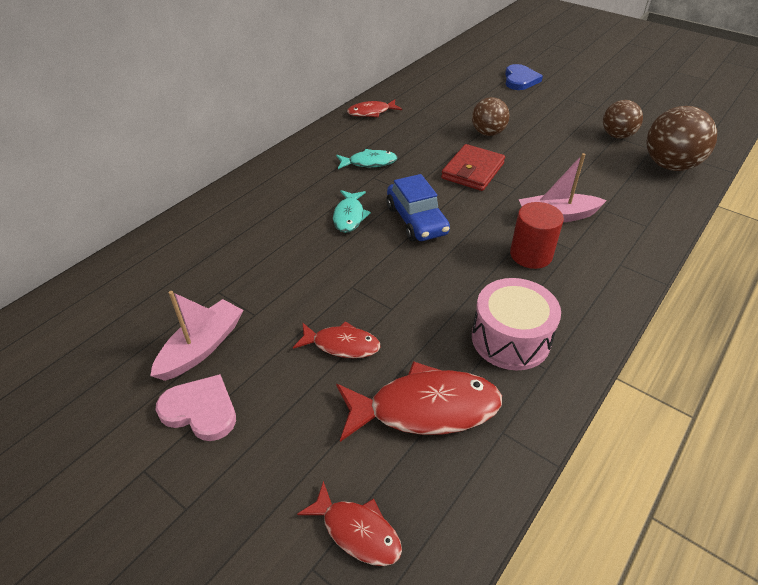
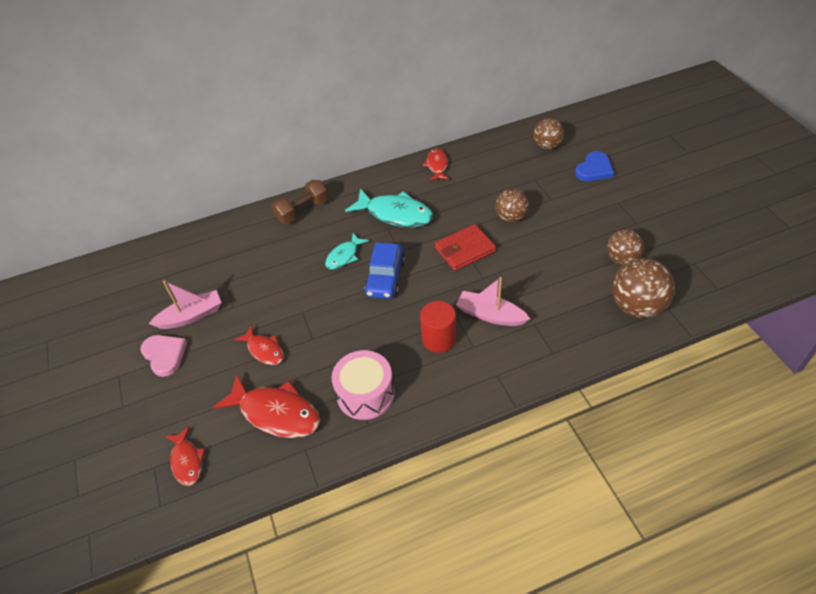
camera: 35 degrees right, 5 degrees up
turquoise fish [336,149,398,169] -> turquoise fish [345,189,433,227], size x1.75
red fish [347,99,402,118] -> red fish turned 75 degrees clockwise [422,148,449,181]
none -> brown dumbbell [271,180,329,224]
none -> brown ball [533,118,564,149]

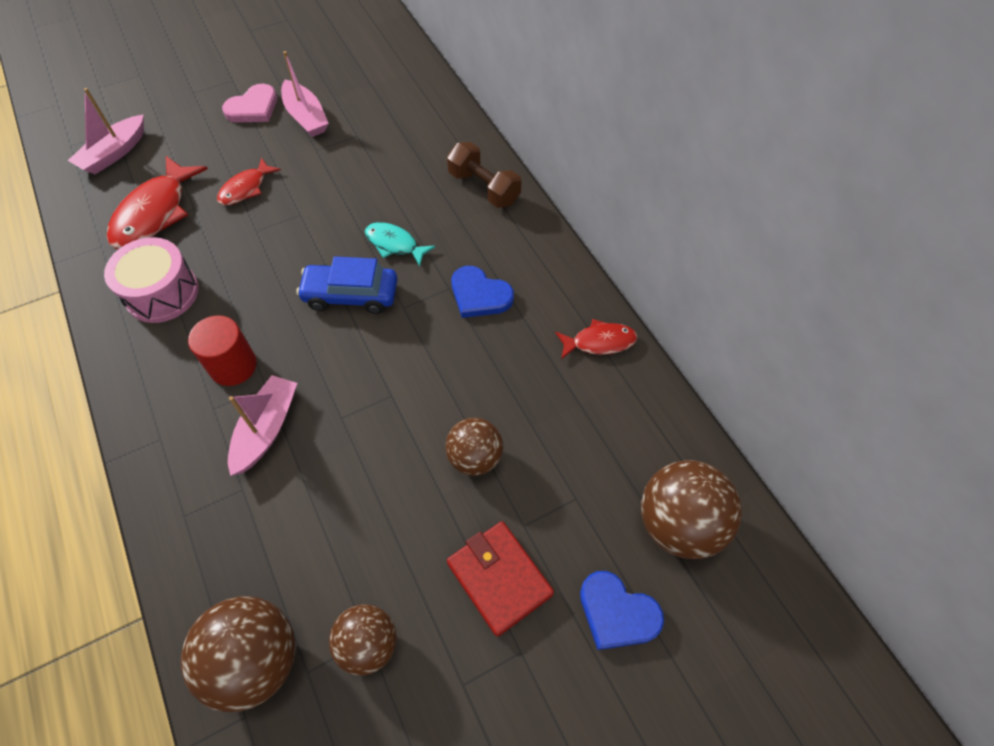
camera: 80 degrees right, 10 degrees up
red fish [165,426,205,486] -> pink boat [68,88,144,175]
turquoise fish [345,189,433,227] -> blue heart [452,266,514,318]
red wallet [435,224,496,271] -> red wallet moved to [447,521,554,637]
brown ball [533,118,564,149] -> brown ball [641,460,742,559], size x1.56

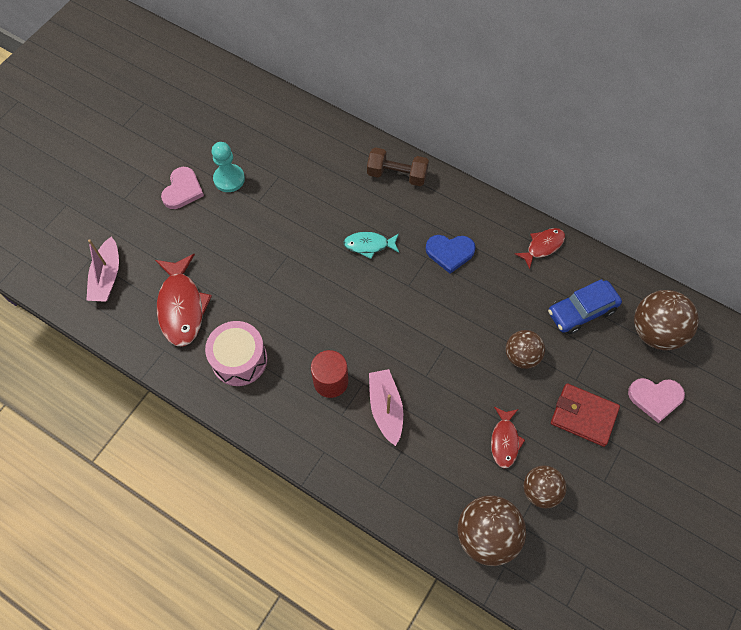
camera: 30 degrees left, 5 degrees up
red fish [217,157,281,205] -> red fish moved to [491,407,525,468]
pink boat [281,51,329,137] -> turquoise pawn [212,142,245,192]
blue car [296,257,397,314] -> blue car moved to [548,279,622,334]
blue heart [580,571,664,650] -> pink heart [628,378,685,423]

